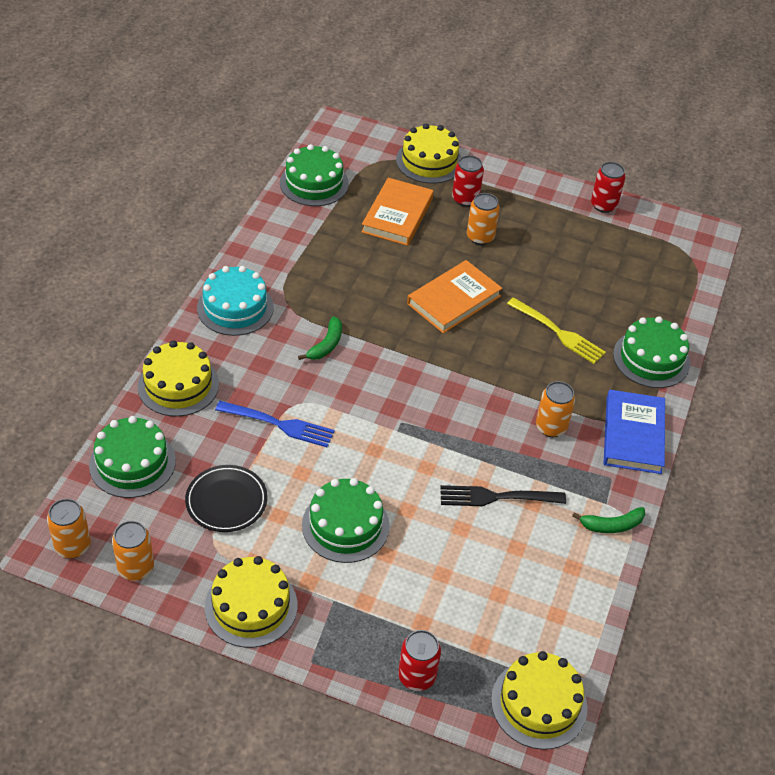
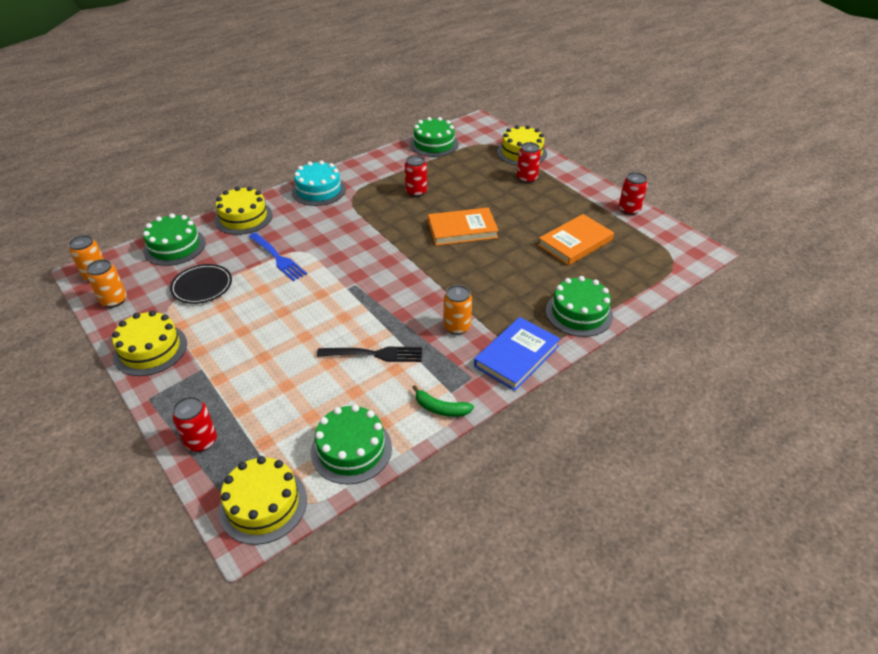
camera: 35 degrees right, 5 degrees down
green banana [298,316,342,360] -> none
green cake [302,478,390,563] -> green cake moved to [311,404,392,485]
orange book [361,178,434,246] -> orange book moved to [538,214,614,266]
black fork [440,485,566,506] -> black fork turned 150 degrees clockwise [317,347,422,362]
orange can [467,193,500,245] -> none
yellow fork [507,297,606,364] -> none
none -> red can [405,155,427,197]

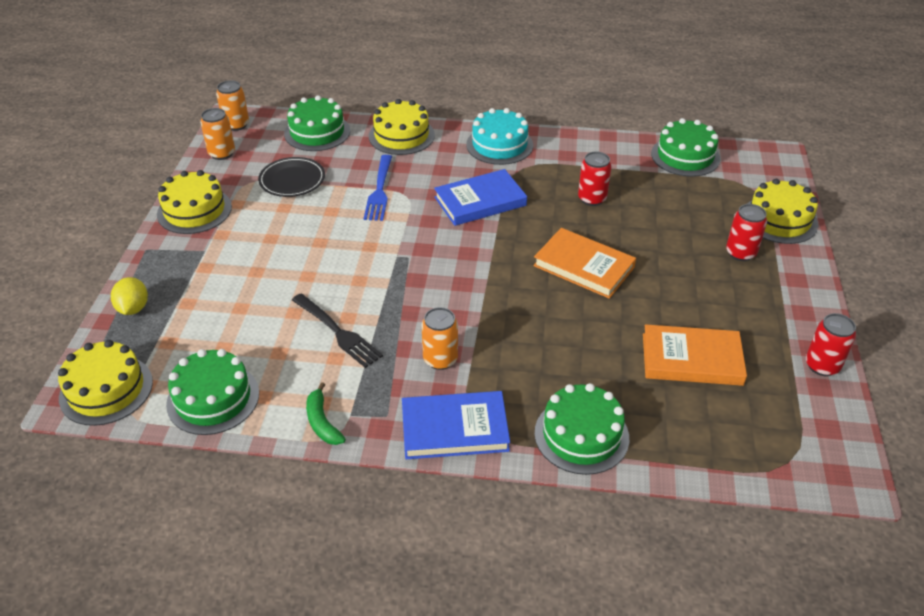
camera: 45 degrees right, 0 degrees up
red can [172,396,217,452] -> yellow lemon [111,277,148,315]
none -> blue book [434,169,527,226]

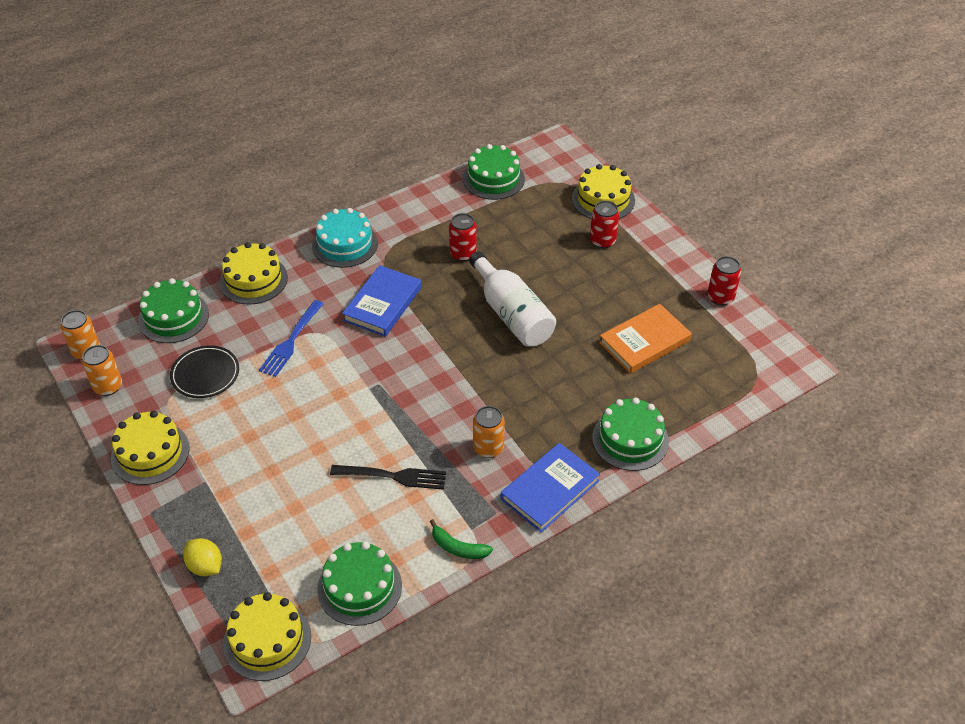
camera: 40 degrees left, 5 degrees up
blue fork [364,155,392,221] -> blue fork turned 60 degrees clockwise [259,300,324,377]
orange book [533,228,636,299] -> white bottle [469,251,556,347]

